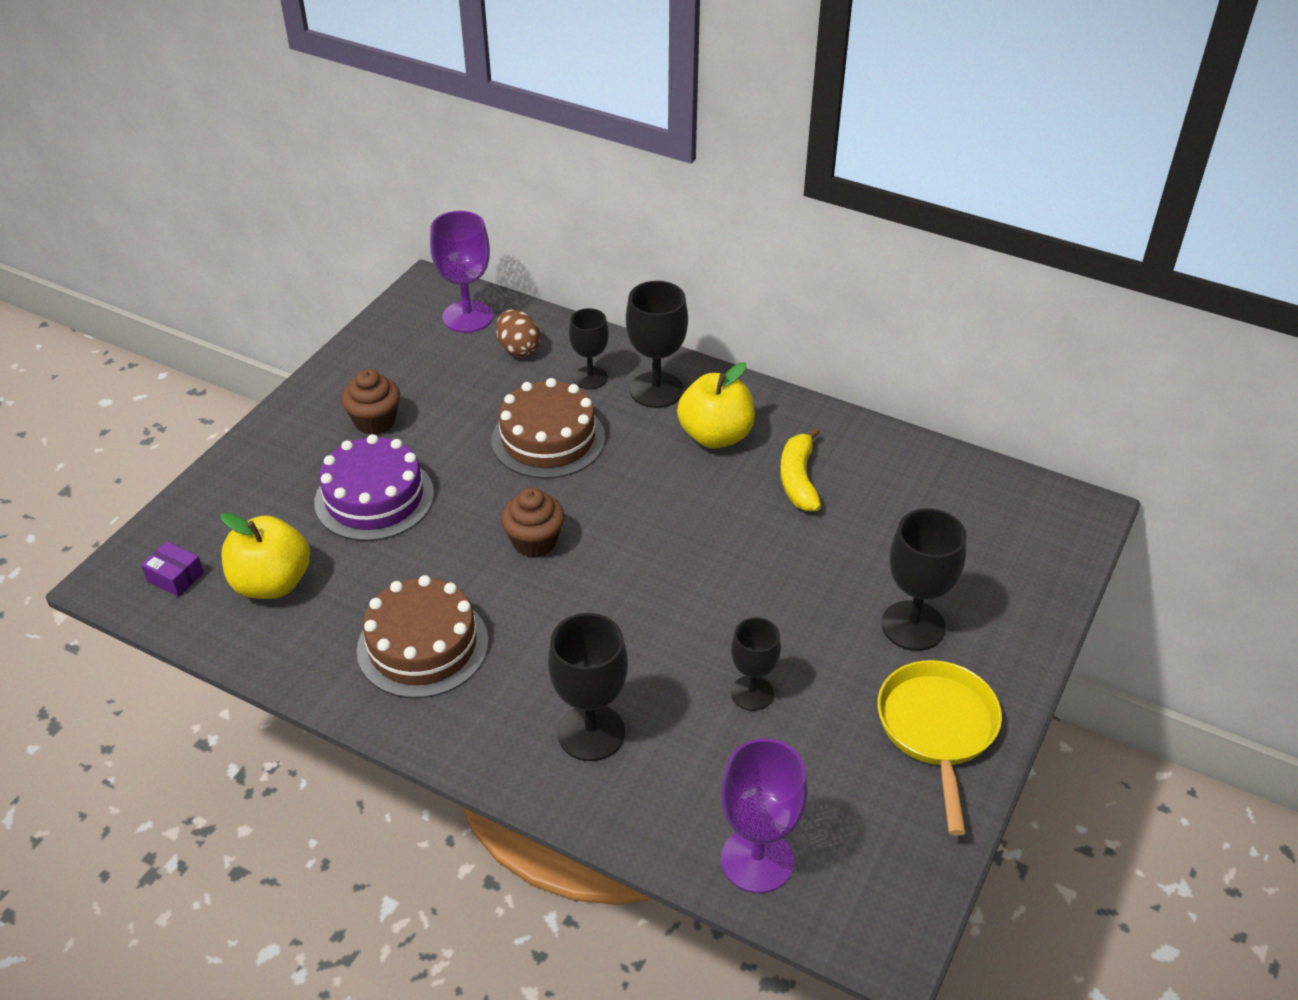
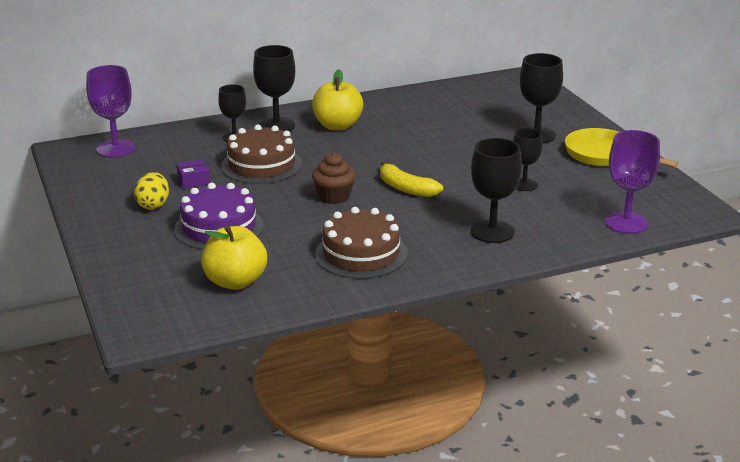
camera: 50 degrees left, 15 degrees down
purple box [141,541,204,597] -> purple box moved to [177,159,210,189]
brown cupcake [341,369,400,435] -> yellow egg [134,172,169,210]
brown egg [496,309,540,357] -> none
yellow banana [780,428,821,511] -> yellow banana moved to [380,161,443,197]

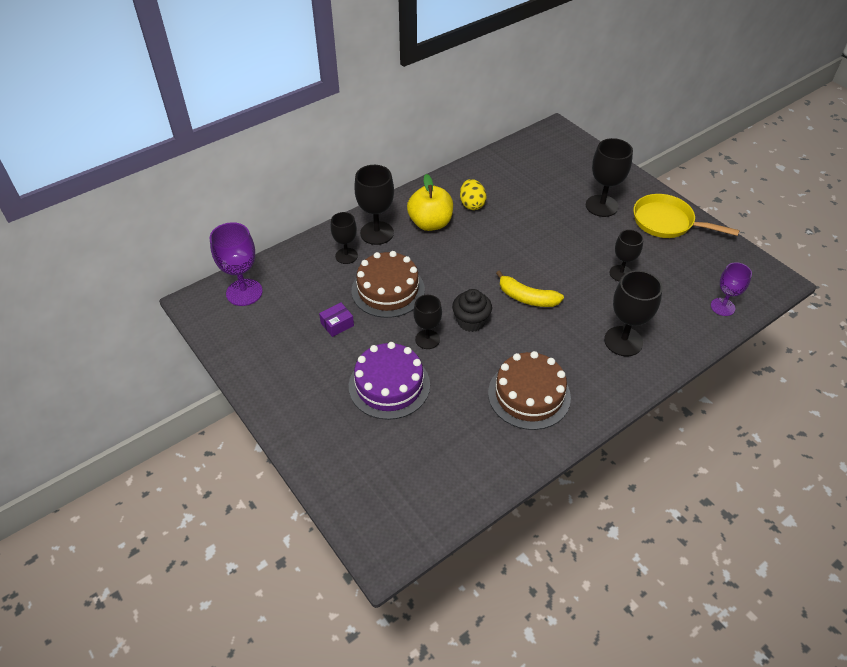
camera: 15 degrees left, 20 degrees up
yellow egg [134,172,169,210] -> yellow egg moved to [460,179,487,210]
yellow apple [201,225,267,290] -> none
brown cupcake [312,152,356,204] -> black cupcake [452,289,492,332]
purple goblet [604,130,660,234] -> purple goblet [711,262,752,316], size x0.65
none -> black goblet [413,295,442,349]

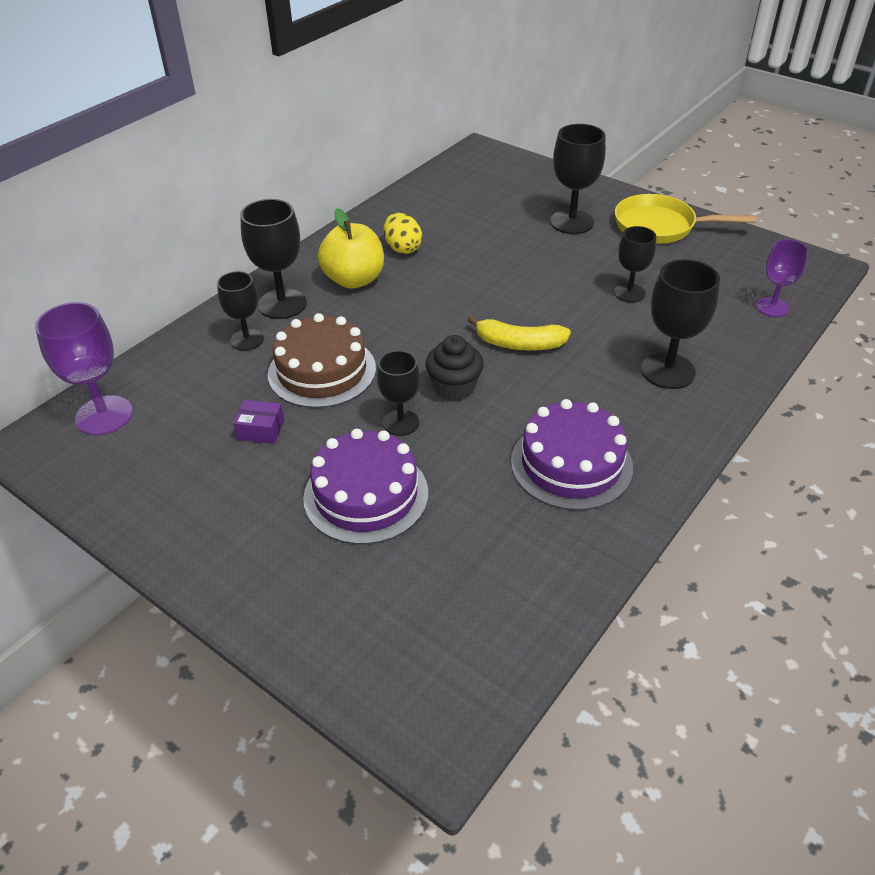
camera: 15 degrees left, 5 degrees down
purple box [319,302,354,337] -> purple box turned 60 degrees clockwise [233,400,284,444]
brown cake [488,351,571,430] -> purple cake [511,399,633,510]

